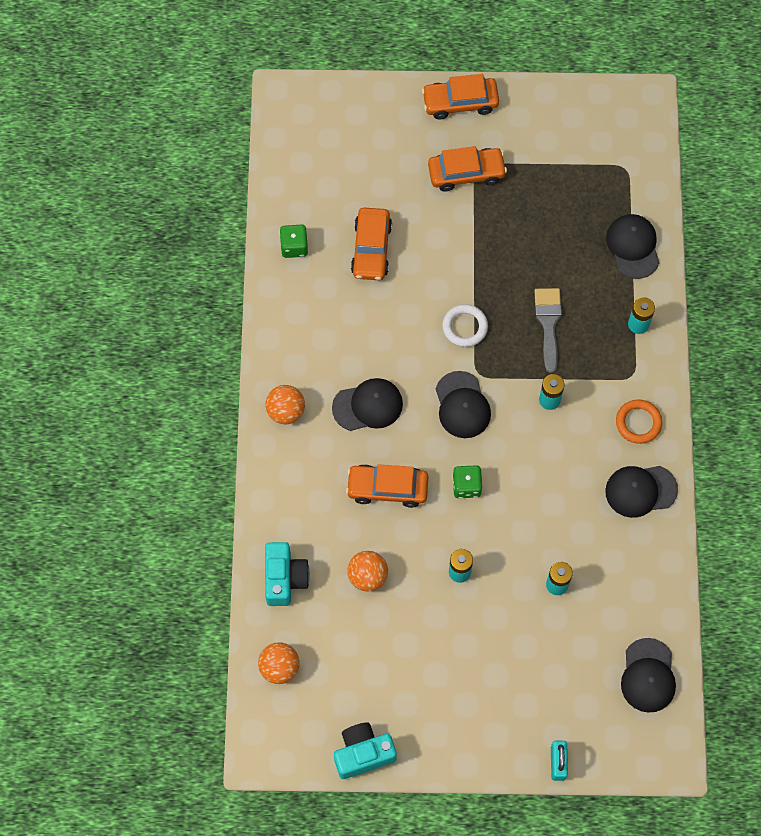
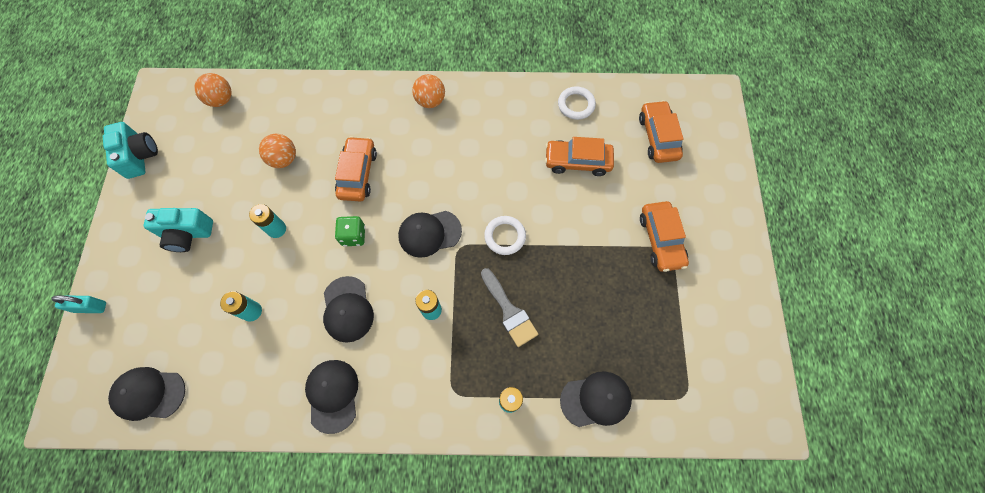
camera: 90 degrees right, 0 degrees up
turquoise camera [265,542,310,606] -> turquoise camera moved to [144,208,213,252]
green dice [280,225,308,258] -> white ring [558,86,596,120]
black cap [332,378,403,431] -> black cap moved to [323,276,374,343]
orange car [422,74,499,119] -> orange car moved to [639,100,684,163]
grey brush [535,288,562,373] -> grey brush turned 60 degrees clockwise [481,268,538,347]
orange ring [616,399,662,444] -> none

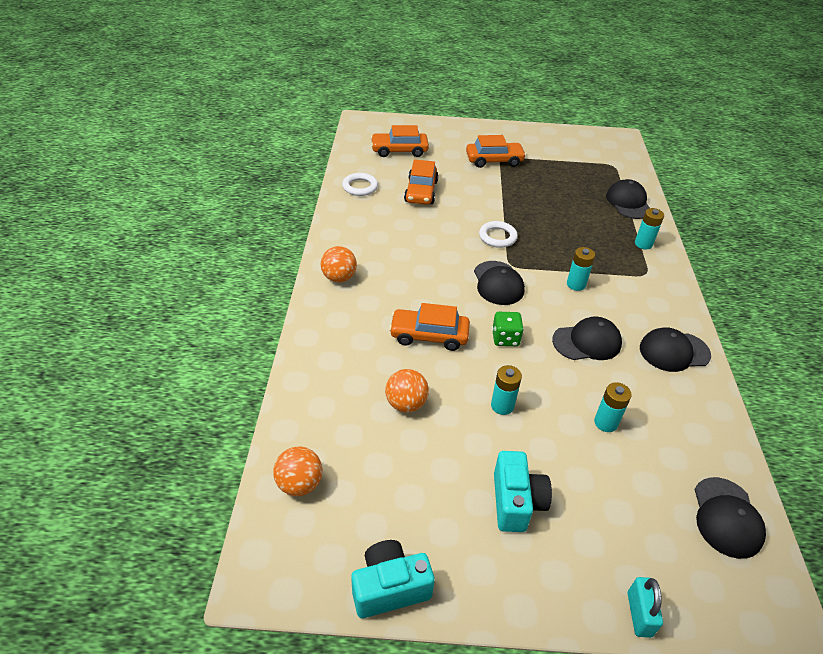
camera: 90 degrees left, 25 degrees down
grey brush [481,268,538,347] -> none

